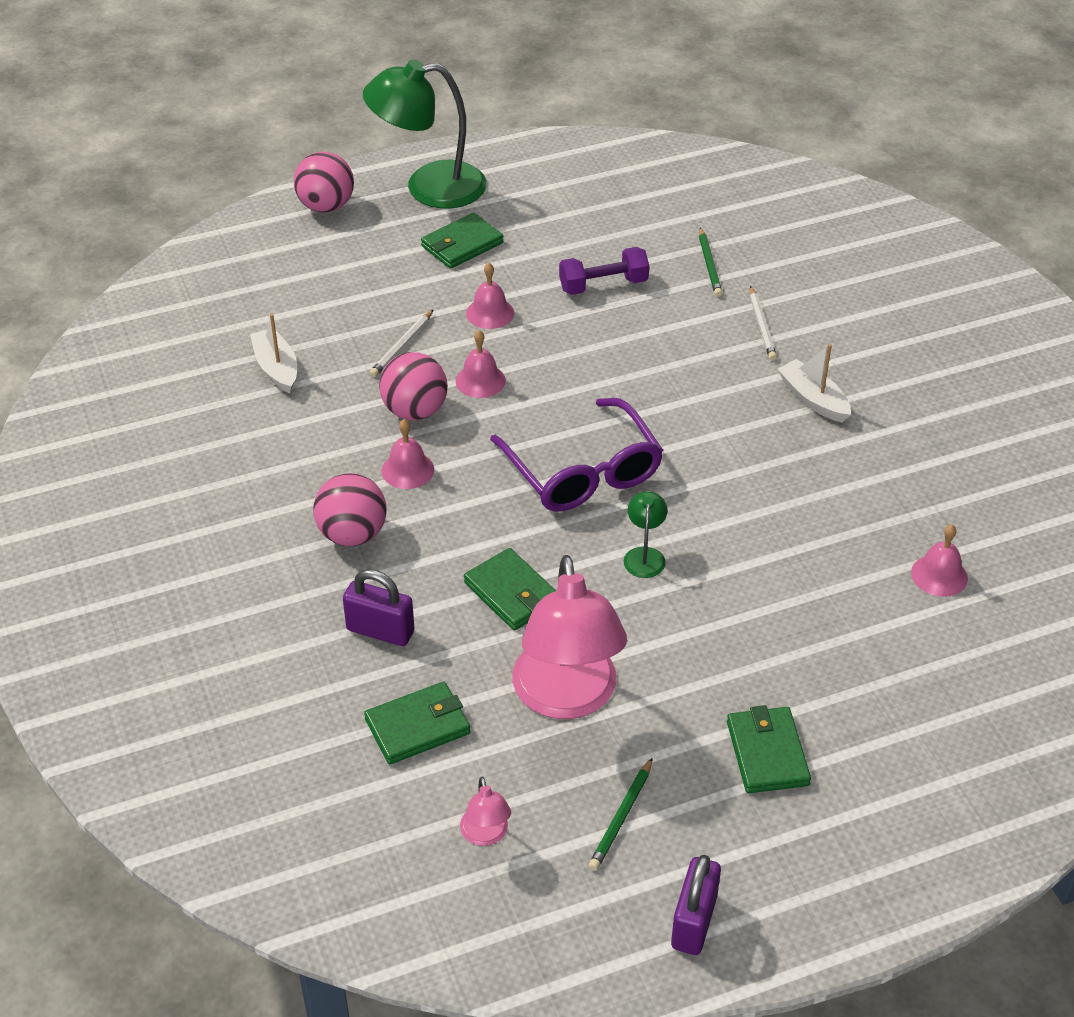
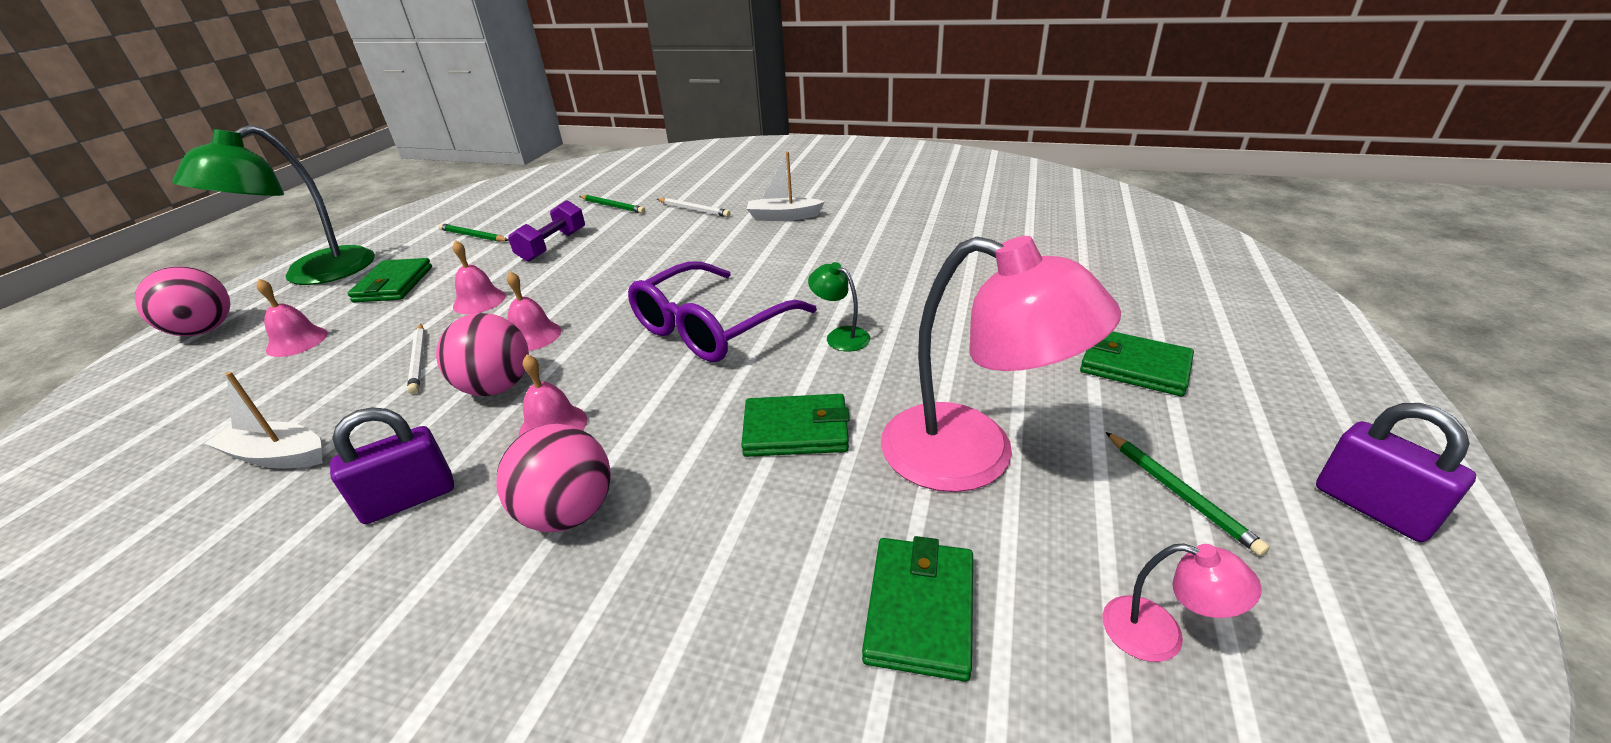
camera: 50 degrees left, 10 degrees down
purple padlock [343,569,414,646] -> purple padlock moved to [330,407,454,524]
purple glasses [490,398,663,512] -> purple glasses turned 120 degrees clockwise [628,261,817,362]
pink bell [911,525,968,597] -> pink bell moved to [257,279,328,357]
none -> green pencil [439,223,509,242]

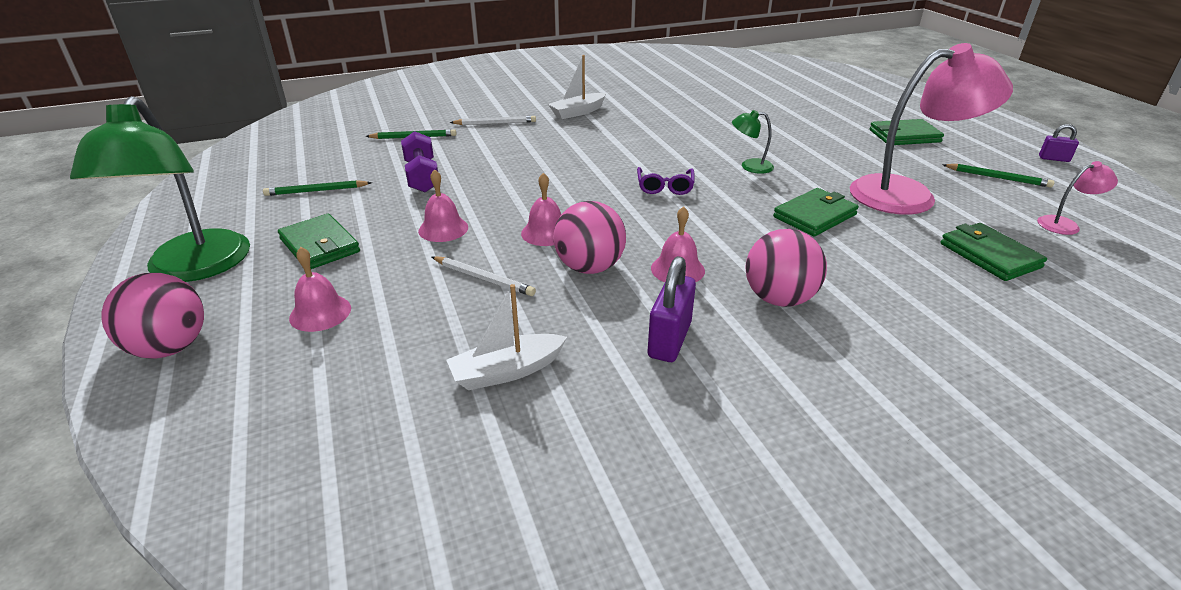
camera: 40 degrees left, 0 degrees up
purple glasses [628,261,817,362] -> purple glasses [637,167,695,195], size x0.47
purple padlock [1316,403,1476,542] -> purple padlock [1039,124,1079,162], size x0.58

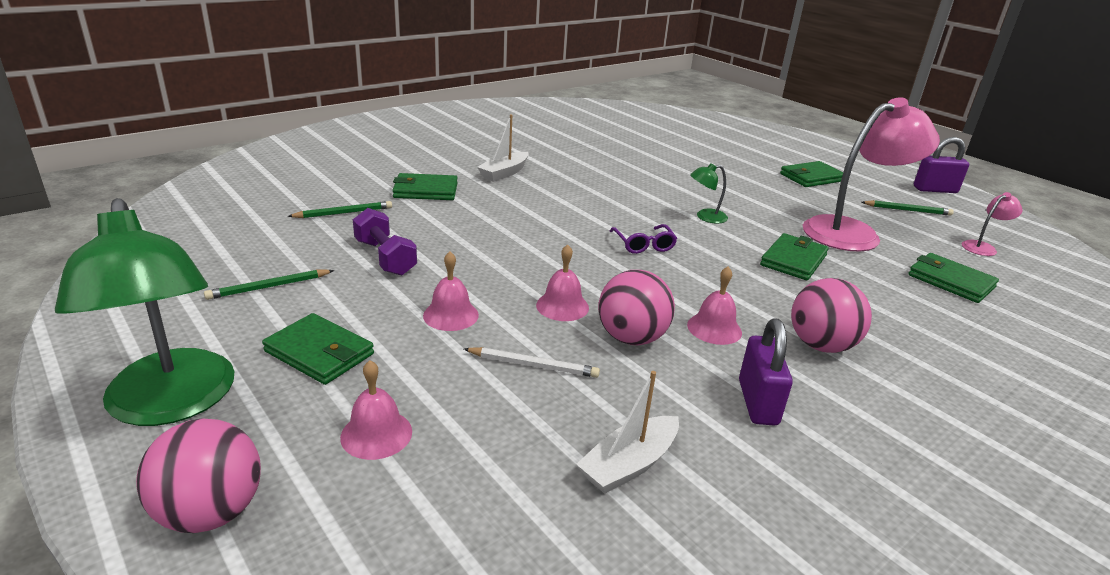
camera: 20 degrees left, 5 degrees down
white pencil [450,116,536,125] -> green wallet [392,173,458,200]
purple padlock [1039,124,1079,162] -> purple padlock [914,137,969,193], size x1.74

